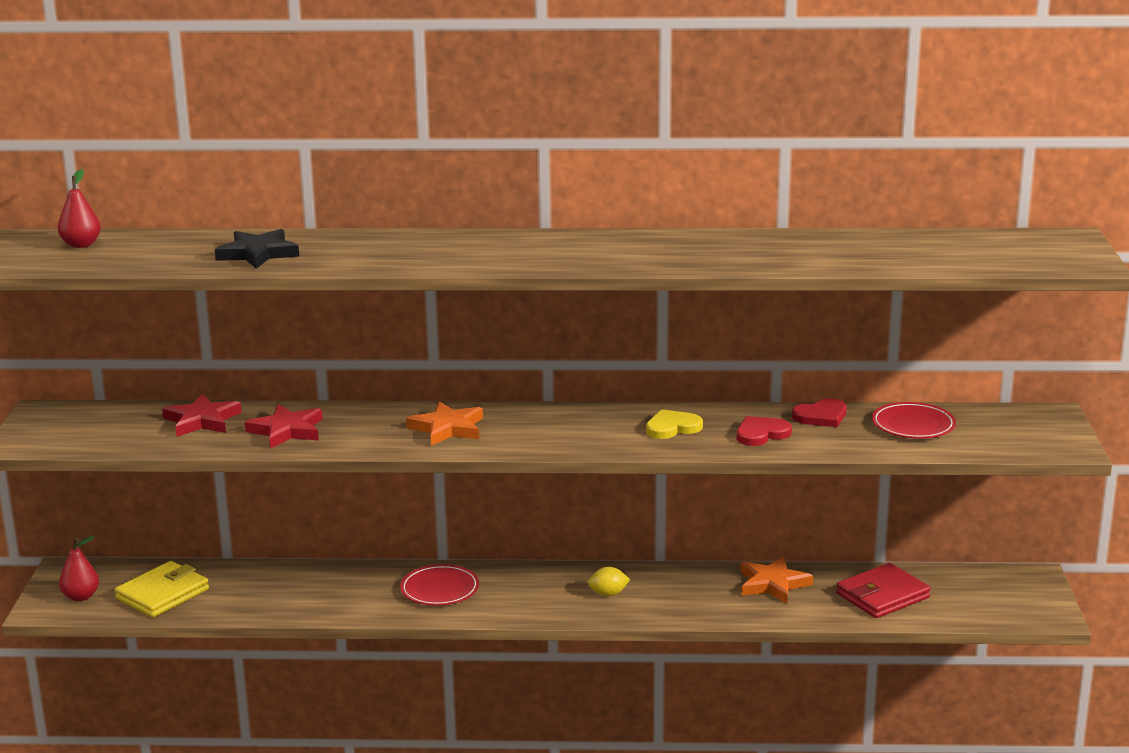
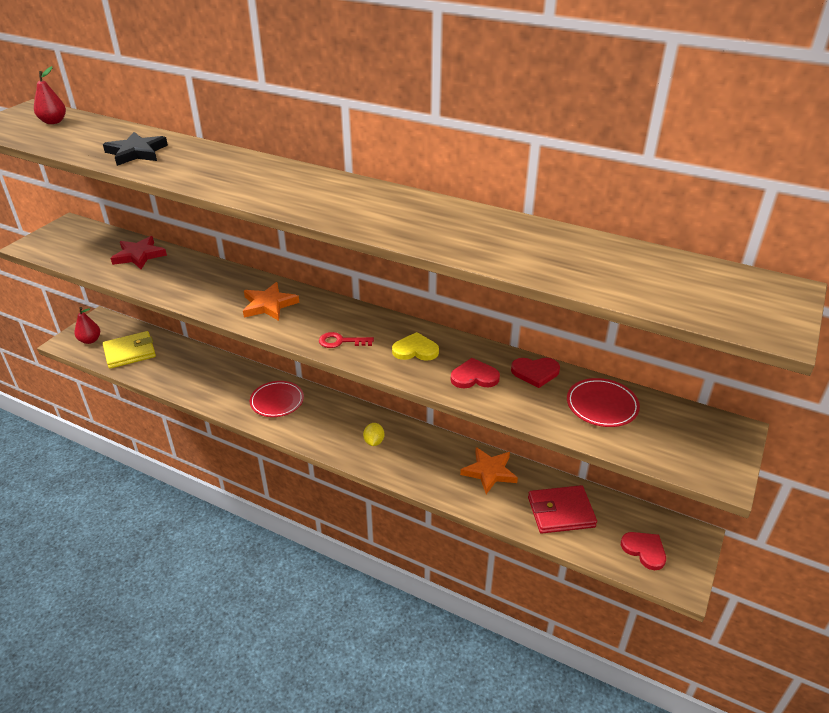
camera: 25 degrees right, 15 degrees up
red star [245,404,323,449] -> none
yellow lemon [588,567,630,596] -> yellow lemon turned 75 degrees clockwise [363,423,384,446]
none -> red key [319,332,374,348]
none -> red heart [621,532,666,570]

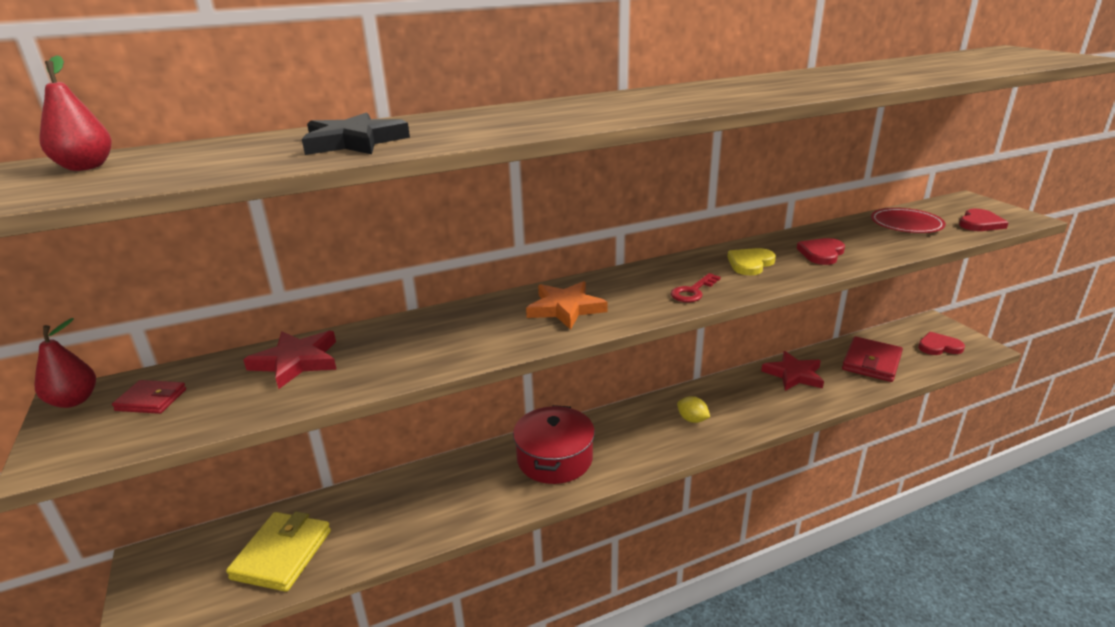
camera: 50 degrees left, 10 degrees down
red pear [75,307,100,344] -> red pear moved to [34,318,96,408]
red plate [250,381,304,417] -> red pot [513,405,595,484]
orange star [460,447,518,494] -> red star [761,351,824,391]
red heart [511,358,560,388] -> red heart moved to [959,209,1009,231]
none -> red wallet [112,380,186,414]

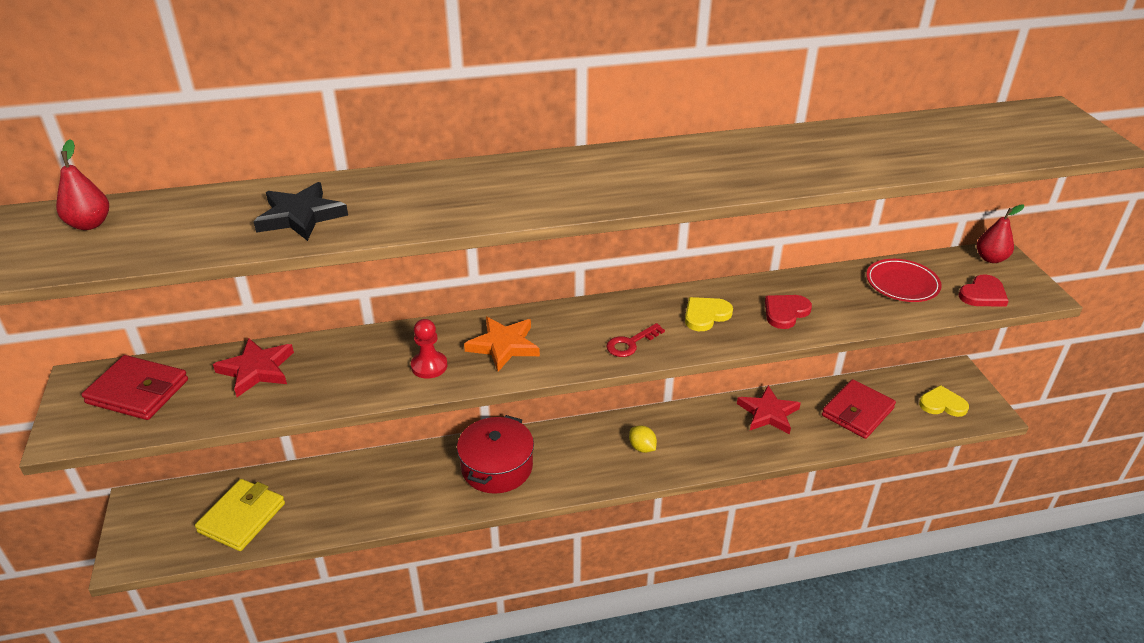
camera: 10 degrees right, 10 degrees up
red pear [34,318,96,408] -> red pear moved to [977,204,1024,263]
red wallet [112,380,186,414] -> red wallet [81,355,188,420], size x1.83
red heart [918,332,965,355] -> yellow heart [919,385,969,417]
none -> red pawn [411,319,448,379]

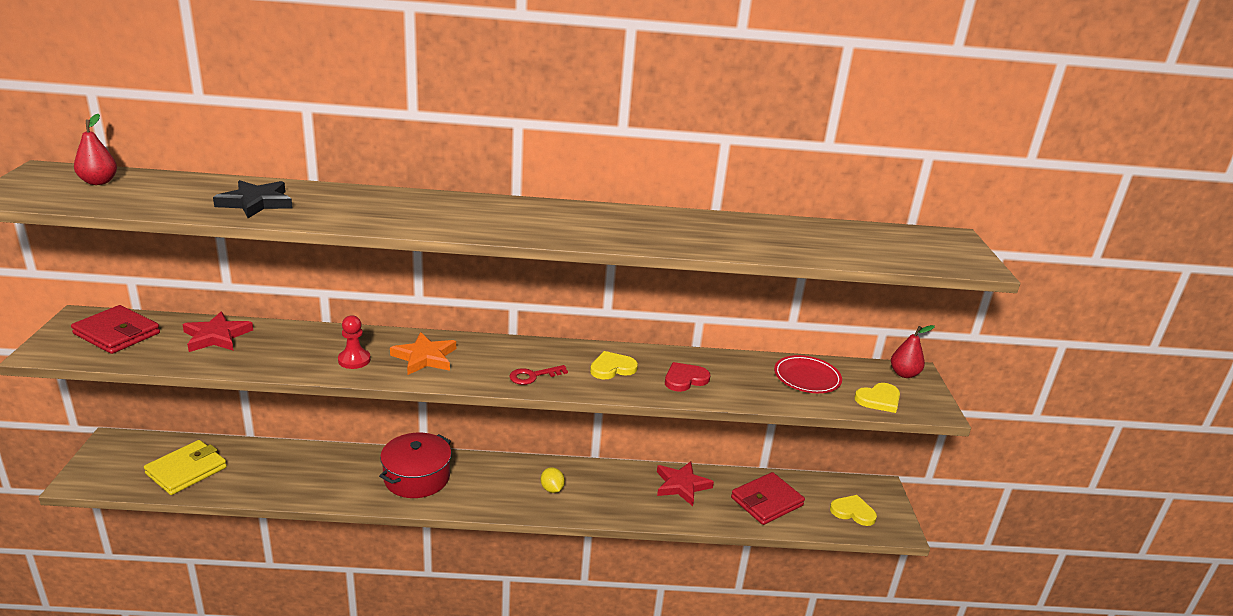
camera: 10 degrees right, 10 degrees down
red heart [958,274,1009,307] -> yellow heart [854,383,900,413]

